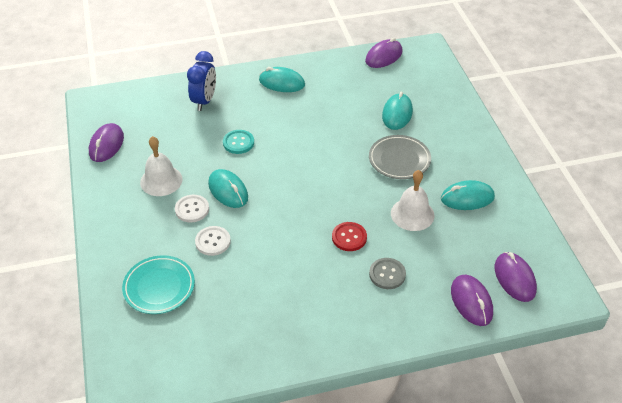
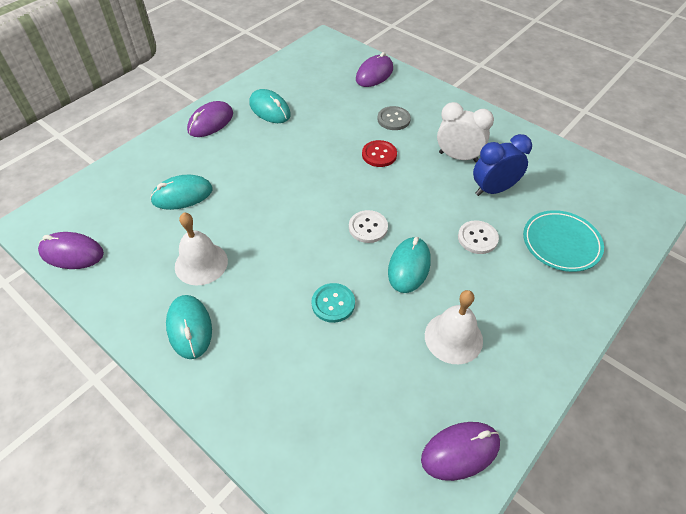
camera: 125 degrees left, 5 degrees up
white button [175,195,209,222] -> white button moved to [349,210,388,243]
blue clock [187,51,216,111] -> blue clock moved to [473,134,532,196]
grey plate [369,135,431,179] -> none
white bell [391,170,434,231] -> white bell moved to [175,213,228,285]
purple mouse [495,252,537,302] -> purple mouse moved to [187,101,233,137]
none -> white clock [437,102,494,162]

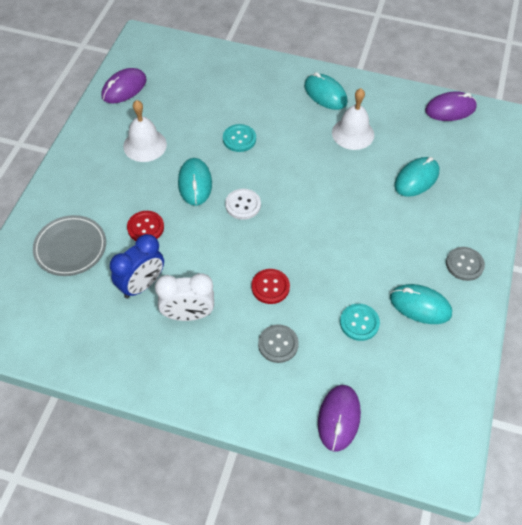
camera: 155 degrees right, 5 degrees up
purple mouse [187,101,233,137] -> grey button [446,247,485,281]
white button [458,220,499,254] -> red button [127,211,164,241]
turquoise plate [523,210,604,272] -> grey plate [33,215,106,276]
none -> turquoise button [340,304,380,341]

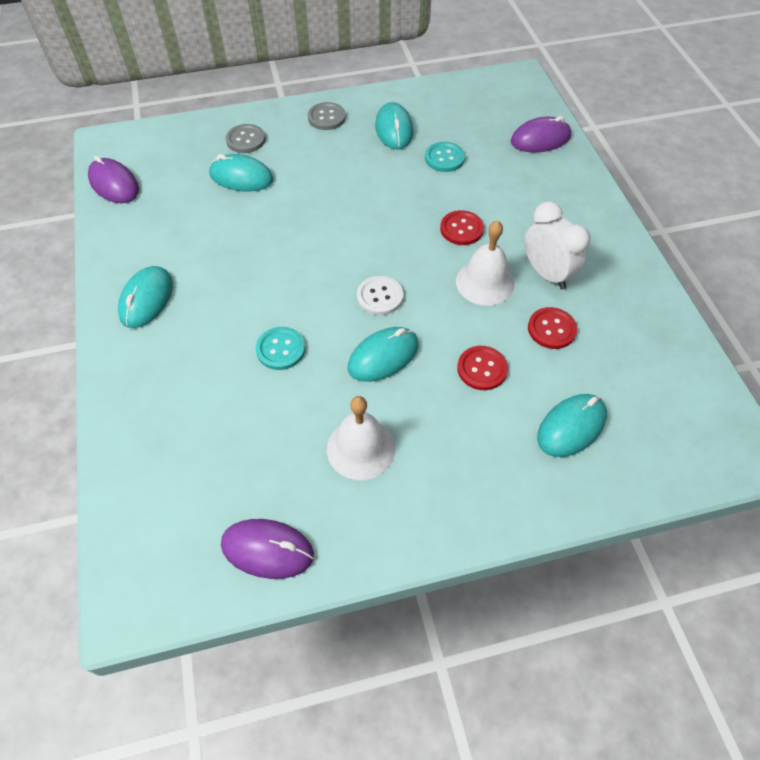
camera: 120 degrees left, 0 degrees up
grey plate [33,215,106,276] -> turquoise mouse [537,394,607,457]
blue clock [110,234,164,298] -> red button [528,307,577,349]
grey button [258,324,299,363] -> grey button moved to [226,124,266,153]
white bell [332,88,374,150] -> white bell moved to [456,220,514,306]

